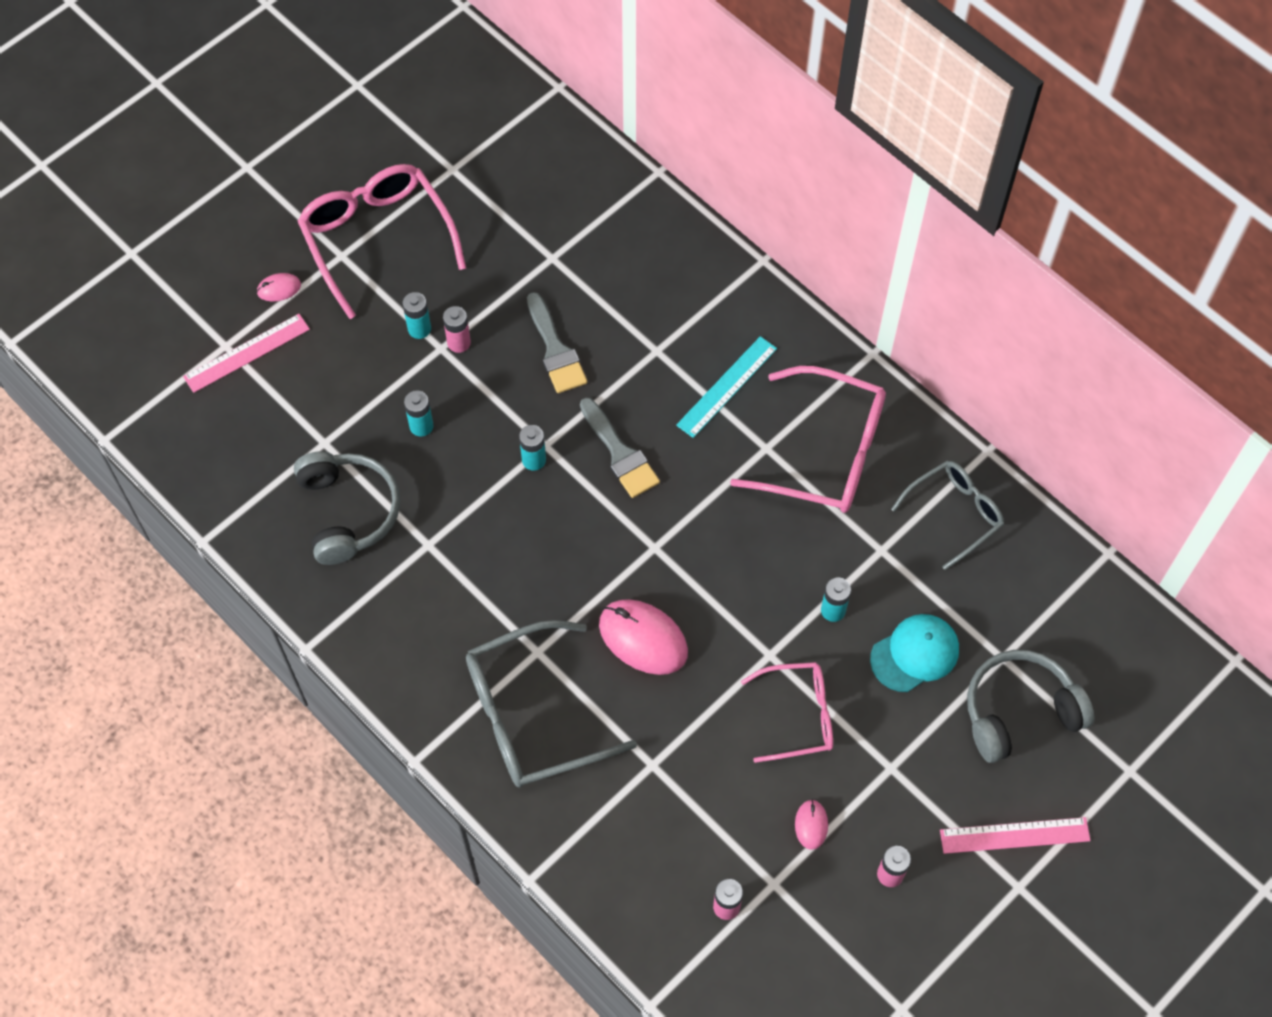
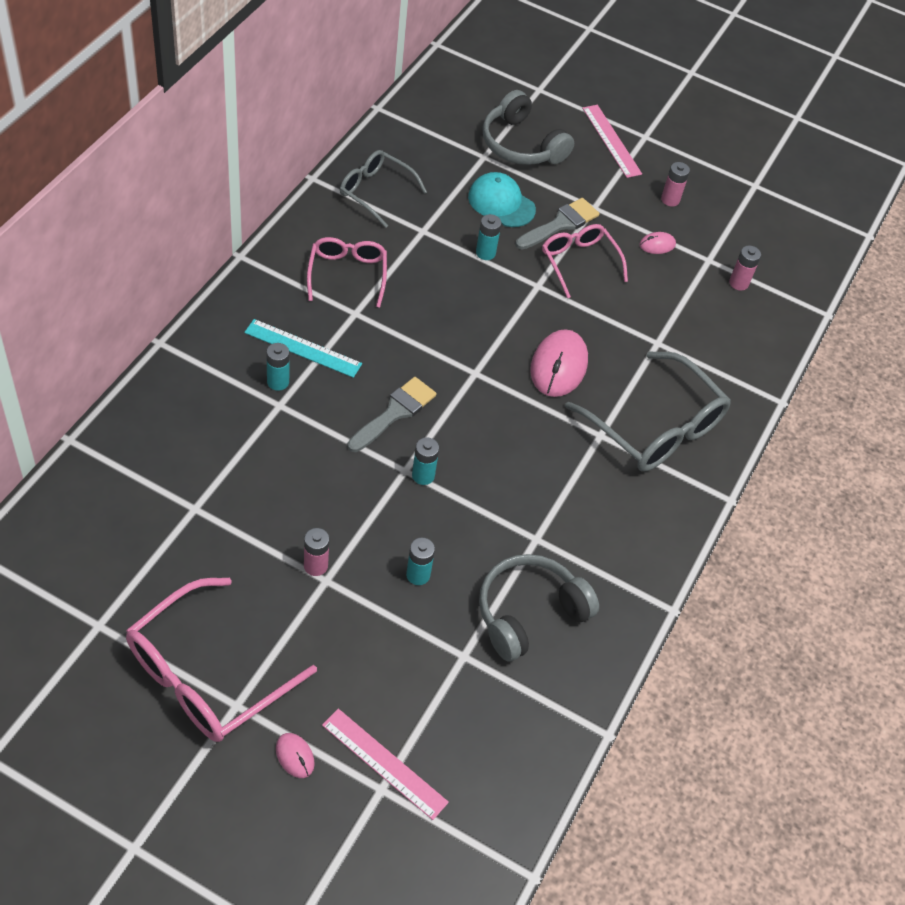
camera: 115 degrees left, 10 degrees down
turquoise battery [402,292,431,339] -> turquoise battery moved to [266,343,289,391]
grey brush [527,292,587,393] -> grey brush moved to [516,198,600,250]
pink glasses [730,366,886,513] -> pink glasses [307,237,387,308], size x0.61

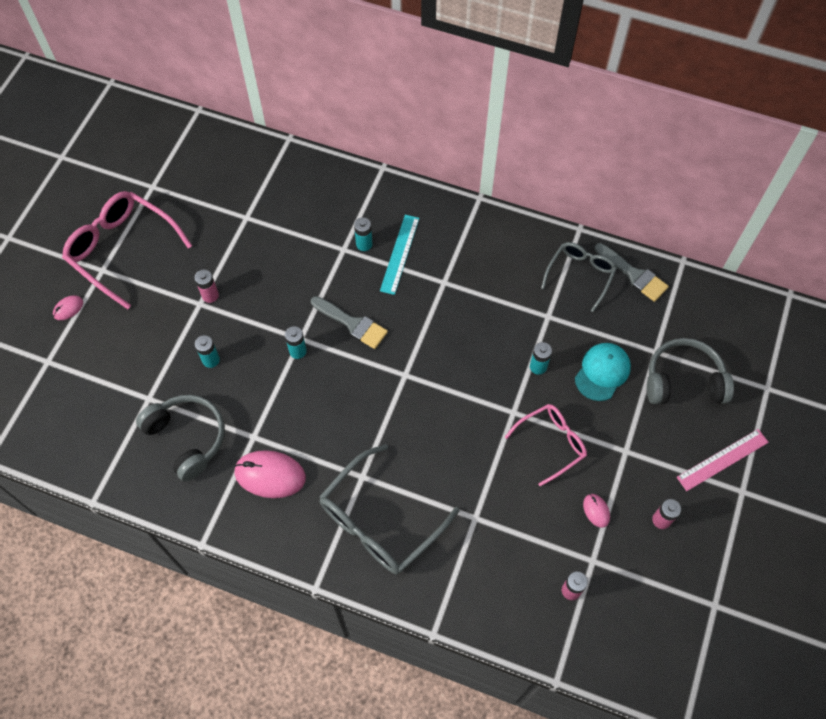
camera: 90 degrees right, 10 degrees up
pink glasses [307,237,387,308] -> none
pink ruler [322,709,449,820] -> none
grey headphones [483,90,574,165] -> grey headphones turned 45 degrees clockwise [647,338,734,404]
grey brush [516,198,600,250] -> grey brush moved to [595,243,669,302]
pink mouse [530,329,588,397] -> pink mouse moved to [234,450,306,498]

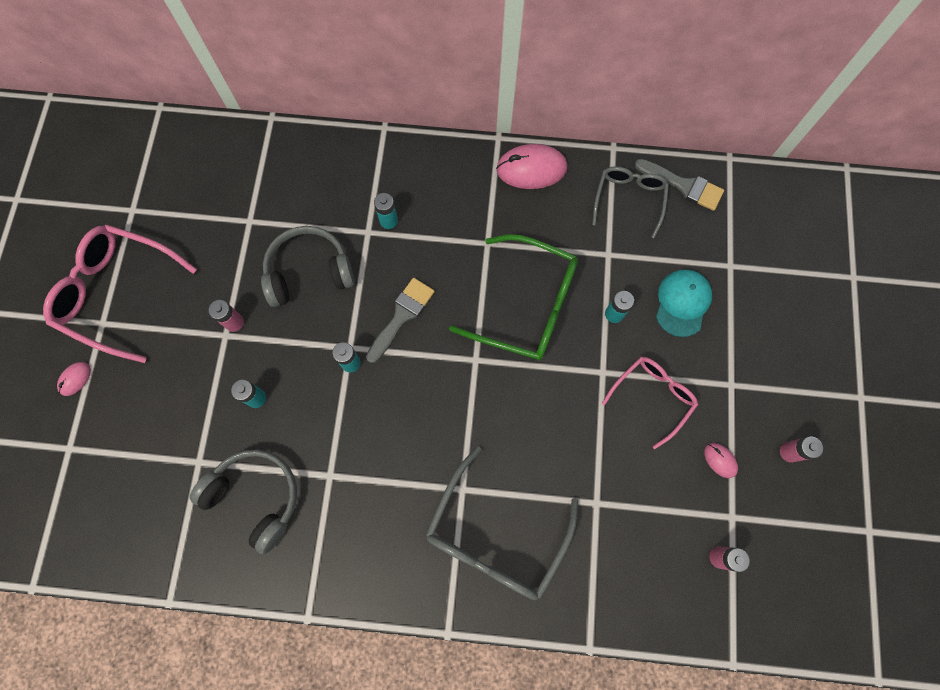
camera: 15 degrees left, 10 degrees up
pink mouse [234,450,306,498] -> pink mouse moved to [496,144,567,189]
grey brush [311,296,388,349] -> grey brush turned 75 degrees counterclockwise [366,278,435,363]
turquoise ruler [380,215,419,295] -> none
grey headphones [647,338,734,404] -> grey headphones moved to [261,226,355,307]
pink ruler [677,429,769,491] -> none
none -> green glasses [449,234,578,360]

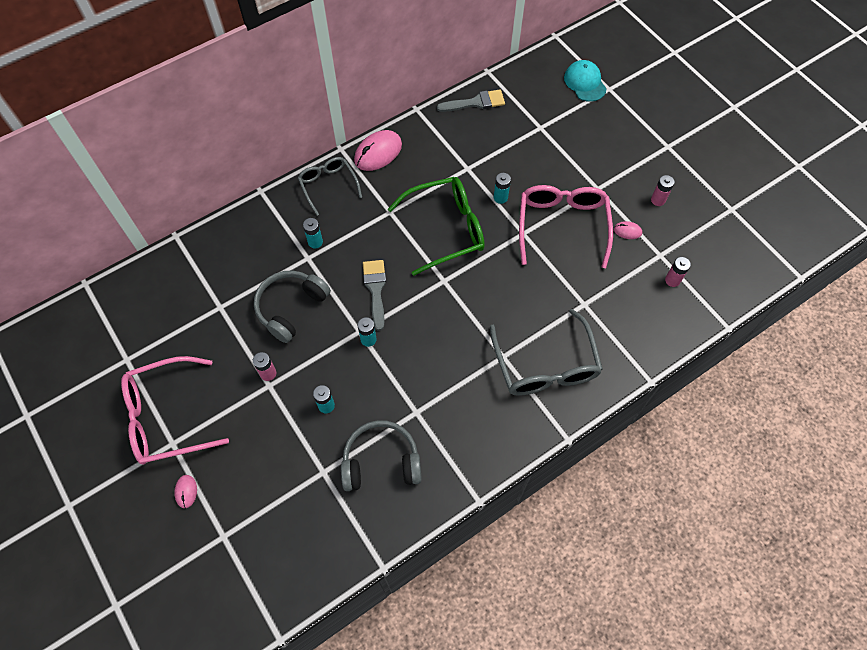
camera: 40 degrees left, 10 degrees down
grey glasses [592,166,669,238] -> grey glasses moved to [298,157,362,216]
pink glasses [602,357,698,449] -> pink glasses [519,185,613,268], size x1.63
turquoise cap [656,270,712,337] -> turquoise cap moved to [564,60,607,102]

